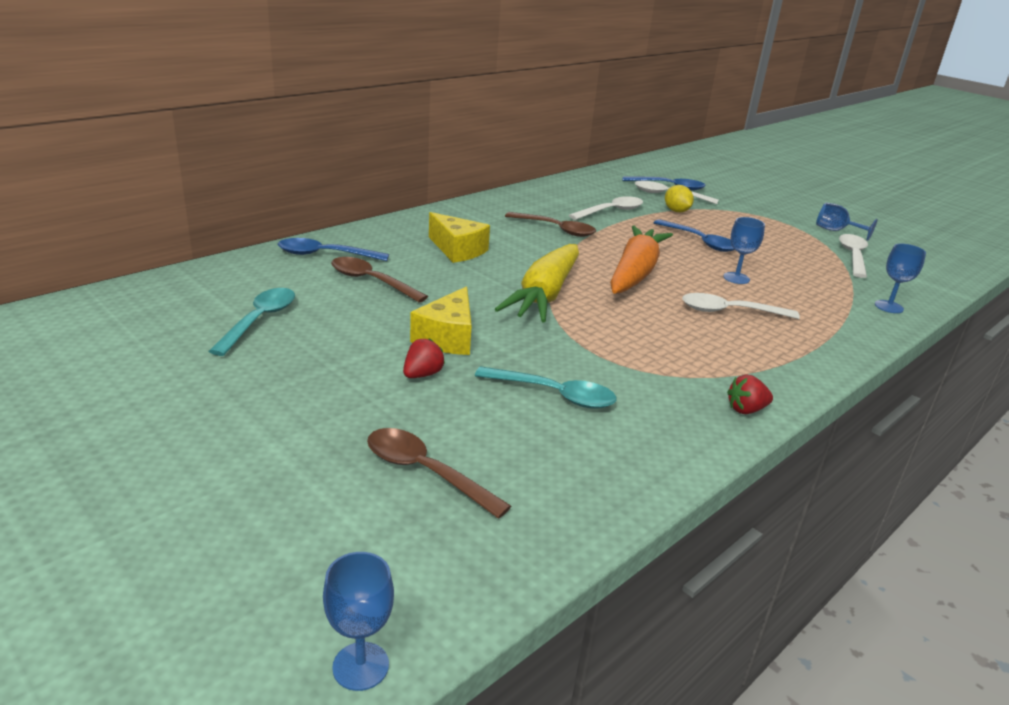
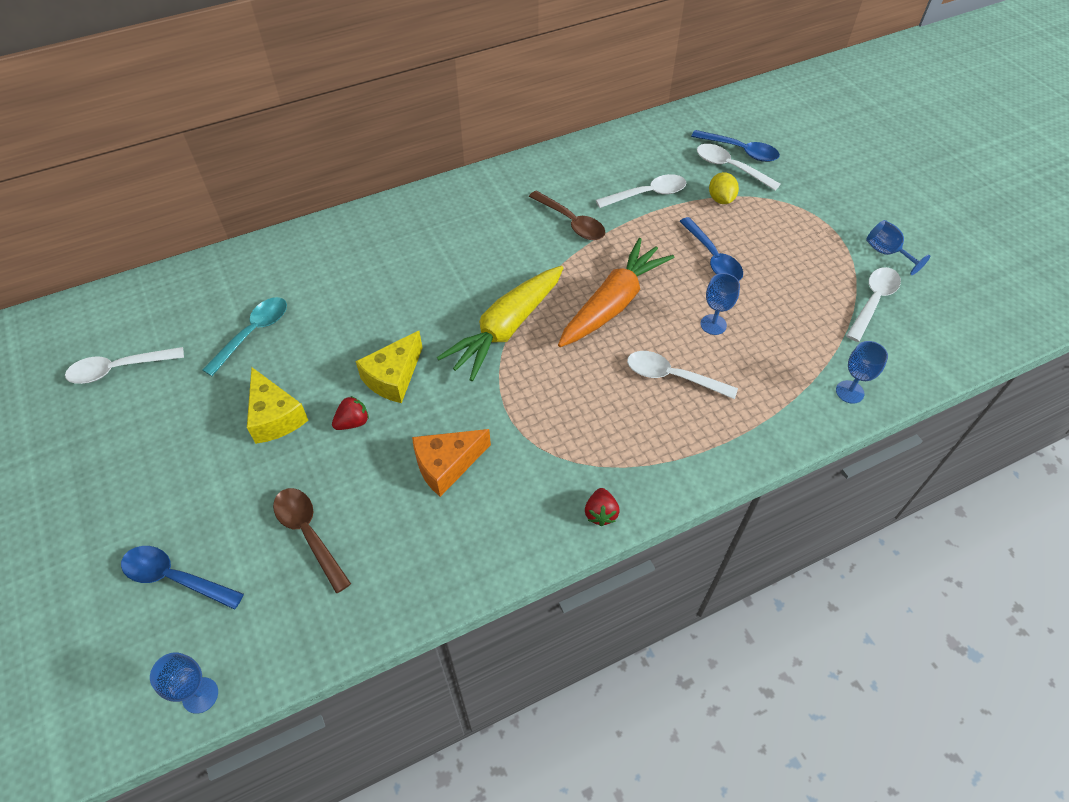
camera: 20 degrees right, 25 degrees up
blue spoon [278,238,389,261] -> blue spoon moved to [121,546,244,610]
brown spoon [331,257,428,303] -> none
yellow cheese [429,212,490,263] -> yellow cheese moved to [247,367,308,444]
turquoise spoon [475,366,617,409] -> orange cheese [412,429,491,497]
red strawberry [727,375,773,414] -> red strawberry turned 90 degrees counterclockwise [585,488,620,526]
none -> white spoon [65,347,184,384]

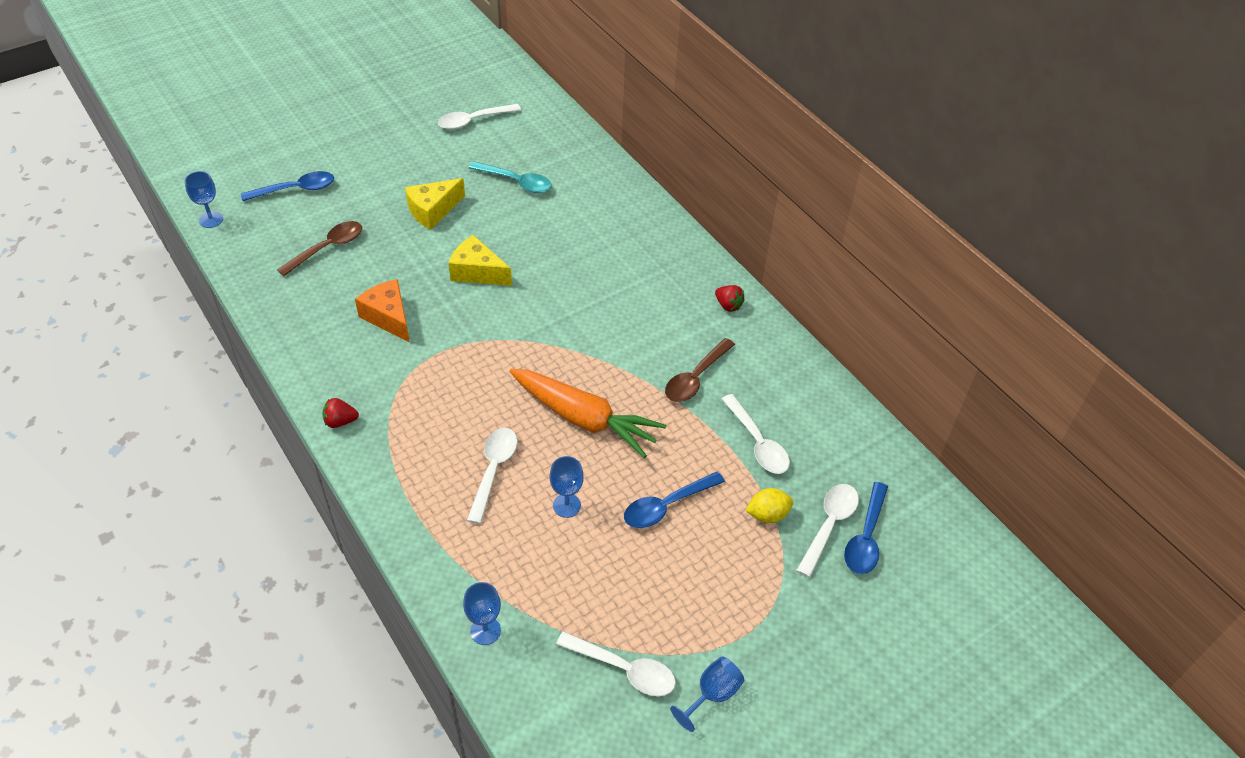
camera: 80 degrees right, 5 degrees down
white spoon [65,347,184,384] -> white spoon turned 90 degrees counterclockwise [438,104,521,129]
blue spoon [121,546,244,610] -> blue spoon turned 60 degrees clockwise [241,171,334,201]
red strawberry [332,396,369,430] -> red strawberry moved to [715,285,745,312]
yellow carrot [437,266,563,381] -> none

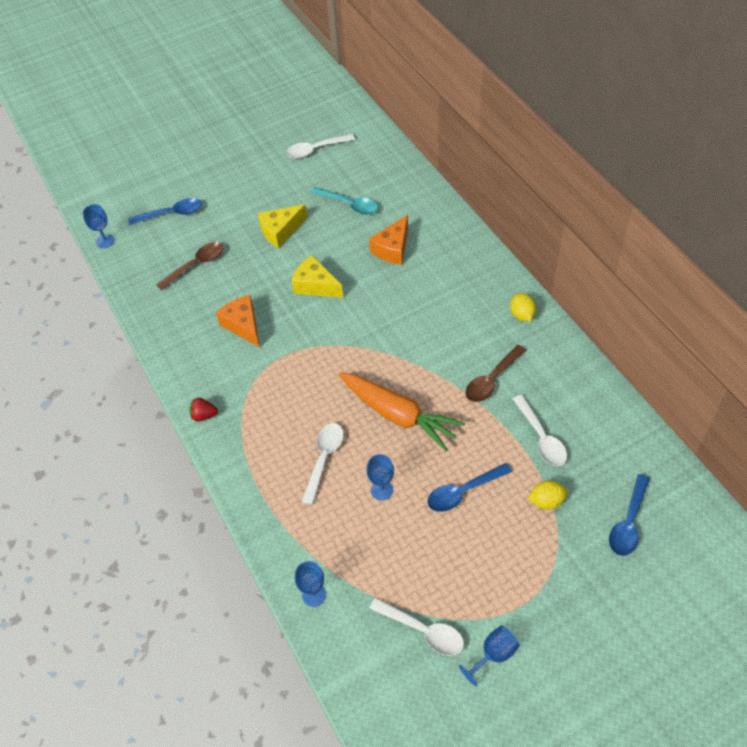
camera: 10 degrees right, 5 degrees up
red strawberry [715,285,745,312] -> yellow lemon [510,293,536,321]
white spoon [796,484,859,578] -> none
none -> orange cheese [369,215,408,265]

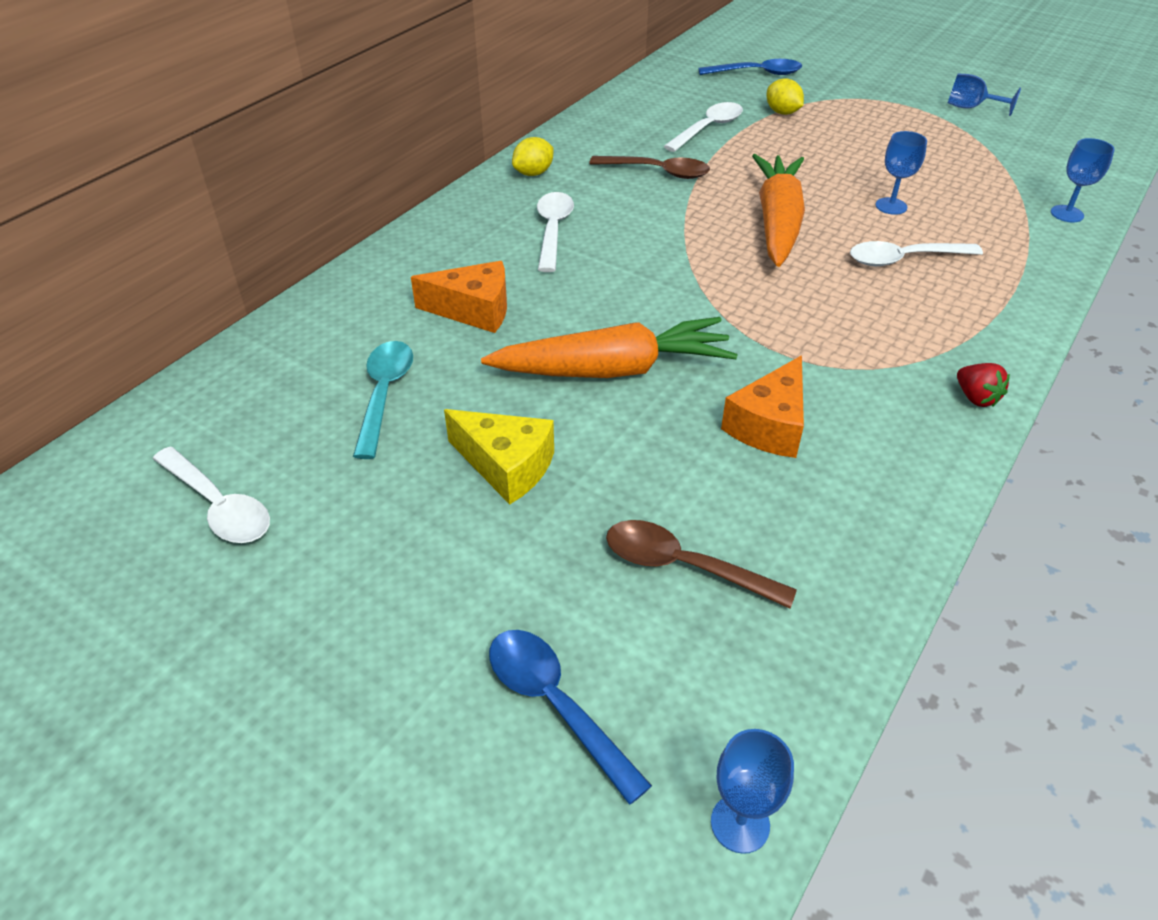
camera: 120 degrees left, 10 degrees down
yellow cheese [291,255,343,298] -> orange carrot [481,317,738,378]
white spoon [369,598,464,656] -> white spoon moved to [537,192,574,272]
blue spoon [427,463,512,512] -> none

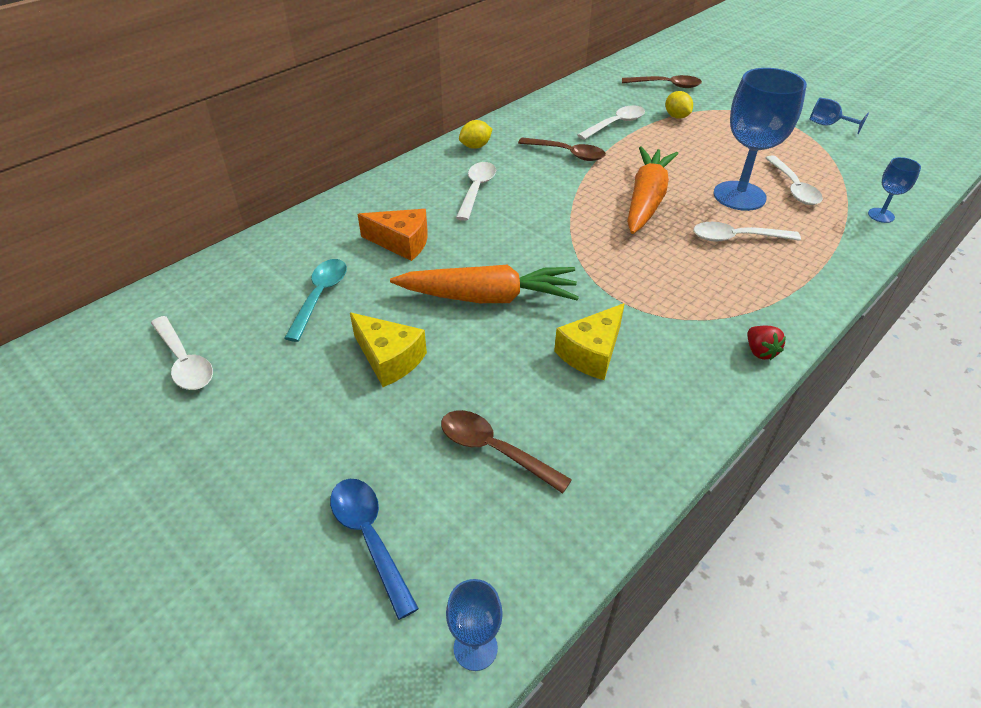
camera: 10 degrees right, 0 degrees up
blue spoon [698,59,802,75] -> brown spoon [622,75,702,88]
orange cheese [721,355,804,458] -> yellow cheese [554,303,625,380]
blue goblet [876,131,927,215] -> blue goblet [714,68,807,211], size x2.13
none -> white spoon [766,156,823,205]

